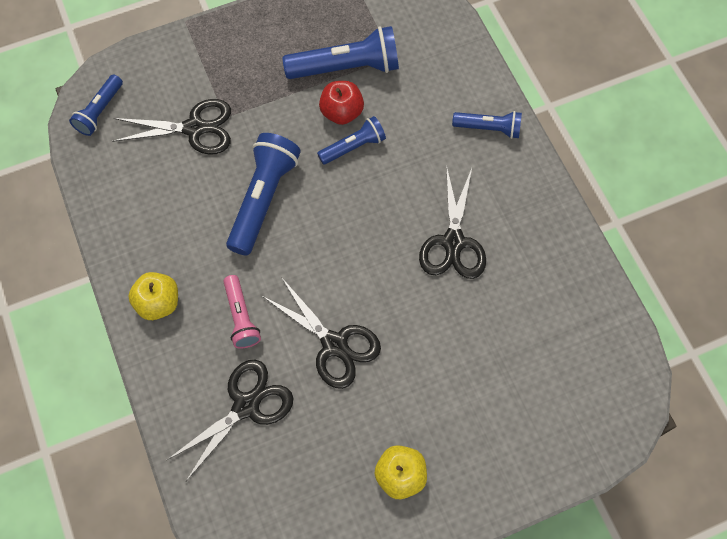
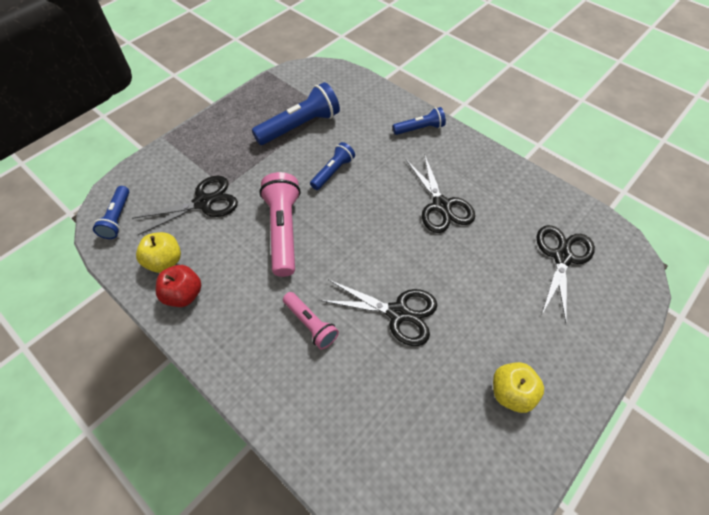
camera: 25 degrees left, 10 degrees down
yellow apple [129,272,178,320] -> yellow apple moved to [136,232,181,273]
black scissors [167,360,294,481] -> black scissors moved to [537,225,595,323]
blue flashlight [226,133,301,256] -> pink flashlight [259,172,300,277]
red apple [319,81,364,125] -> red apple moved to [156,265,201,307]

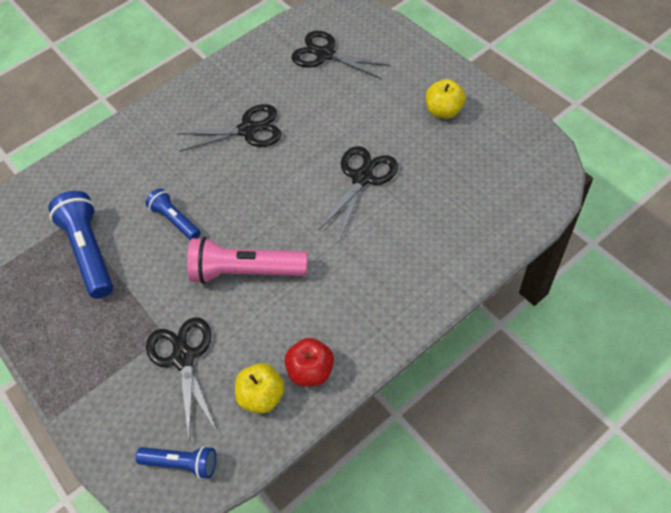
camera: 75 degrees left, 0 degrees up
pink flashlight [283,292,339,349] -> none
blue flashlight [393,107,446,135] -> none

